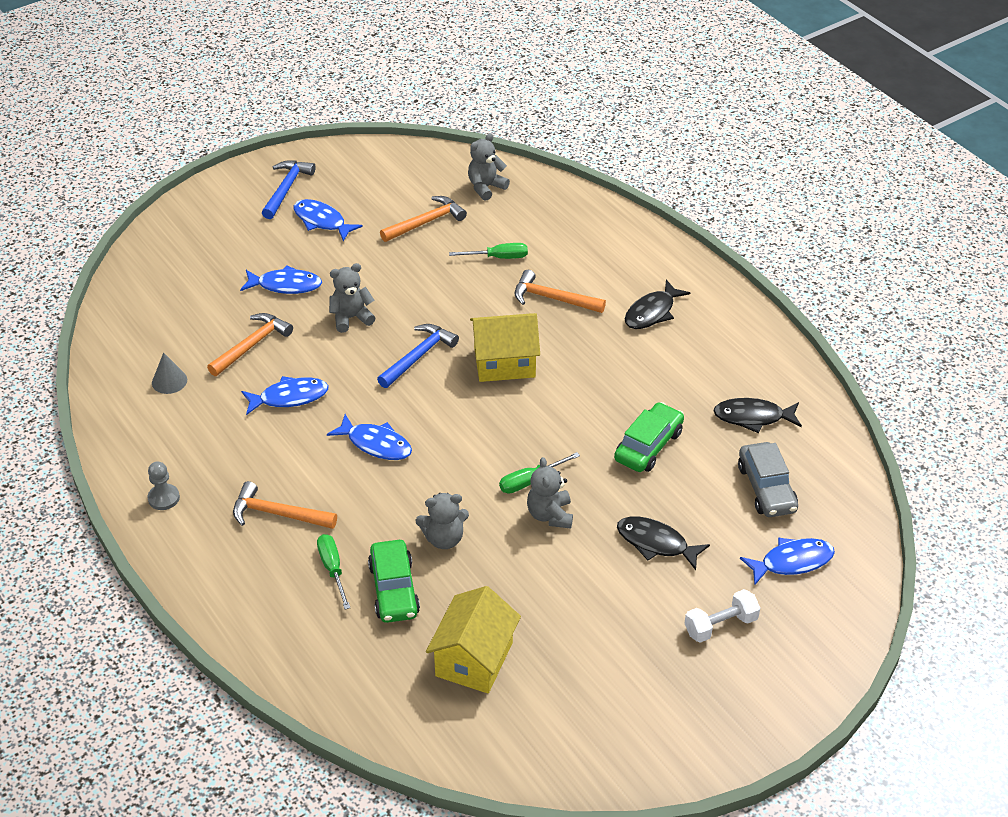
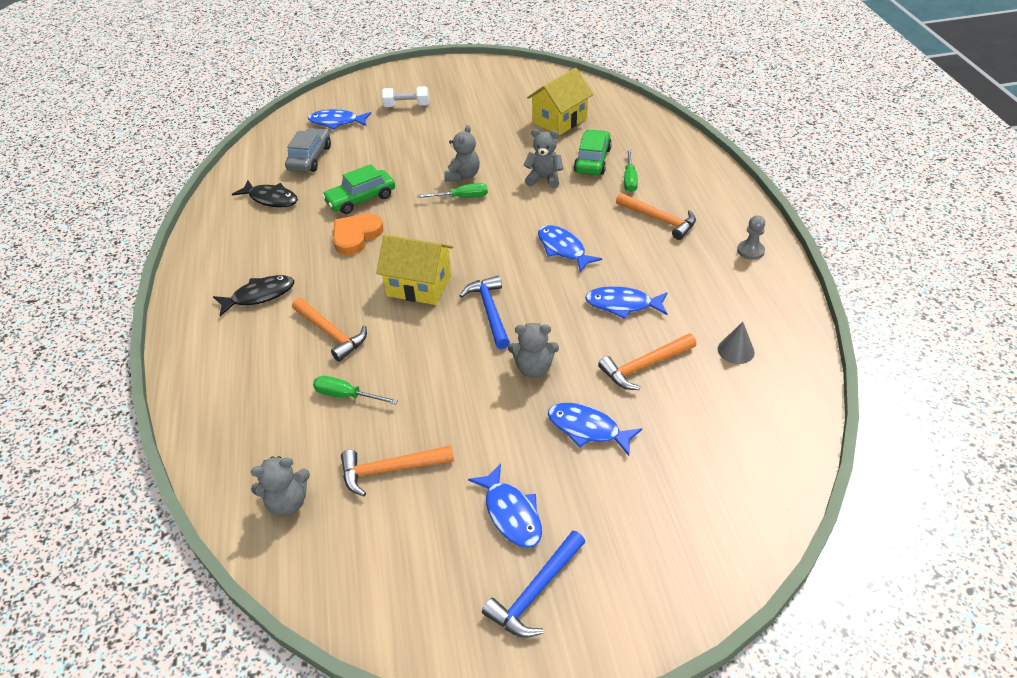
camera: 155 degrees left, 0 degrees up
blue hammer [377,324,459,388] -> blue hammer turned 105 degrees clockwise [460,275,510,349]
black fish [617,517,710,570] -> none
none -> orange heart [333,214,384,255]

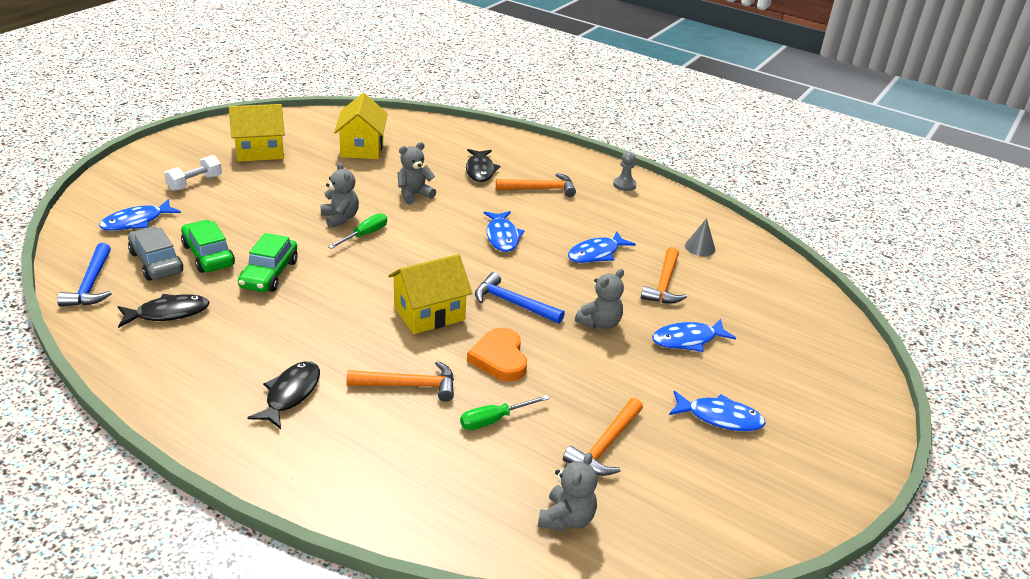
camera: 50 degrees left, 10 degrees down
orange heart [333,214,384,255] -> orange heart moved to [467,328,527,382]
blue hammer [482,530,585,638] -> blue hammer moved to [57,243,112,307]
blue fish [538,225,602,272] -> blue fish turned 105 degrees counterclockwise [484,211,525,252]
green car [574,129,612,175] -> green car moved to [181,220,235,273]
green screwdriver [624,149,638,192] -> black fish [466,149,501,182]
none -> yellow house [229,104,285,162]

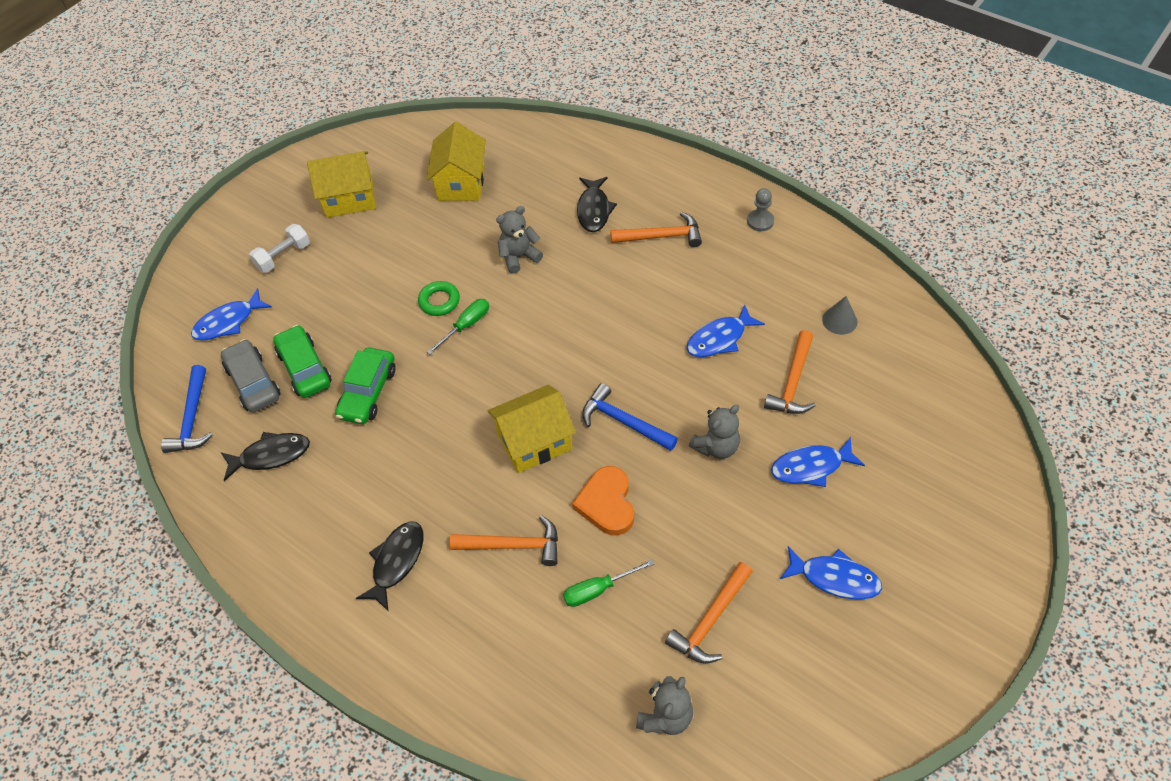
camera: 10 degrees right, 20 degrees up
grey teddy bear [320,162,359,228] -> green ring [418,281,460,316]
blue fish [484,211,525,252] -> none

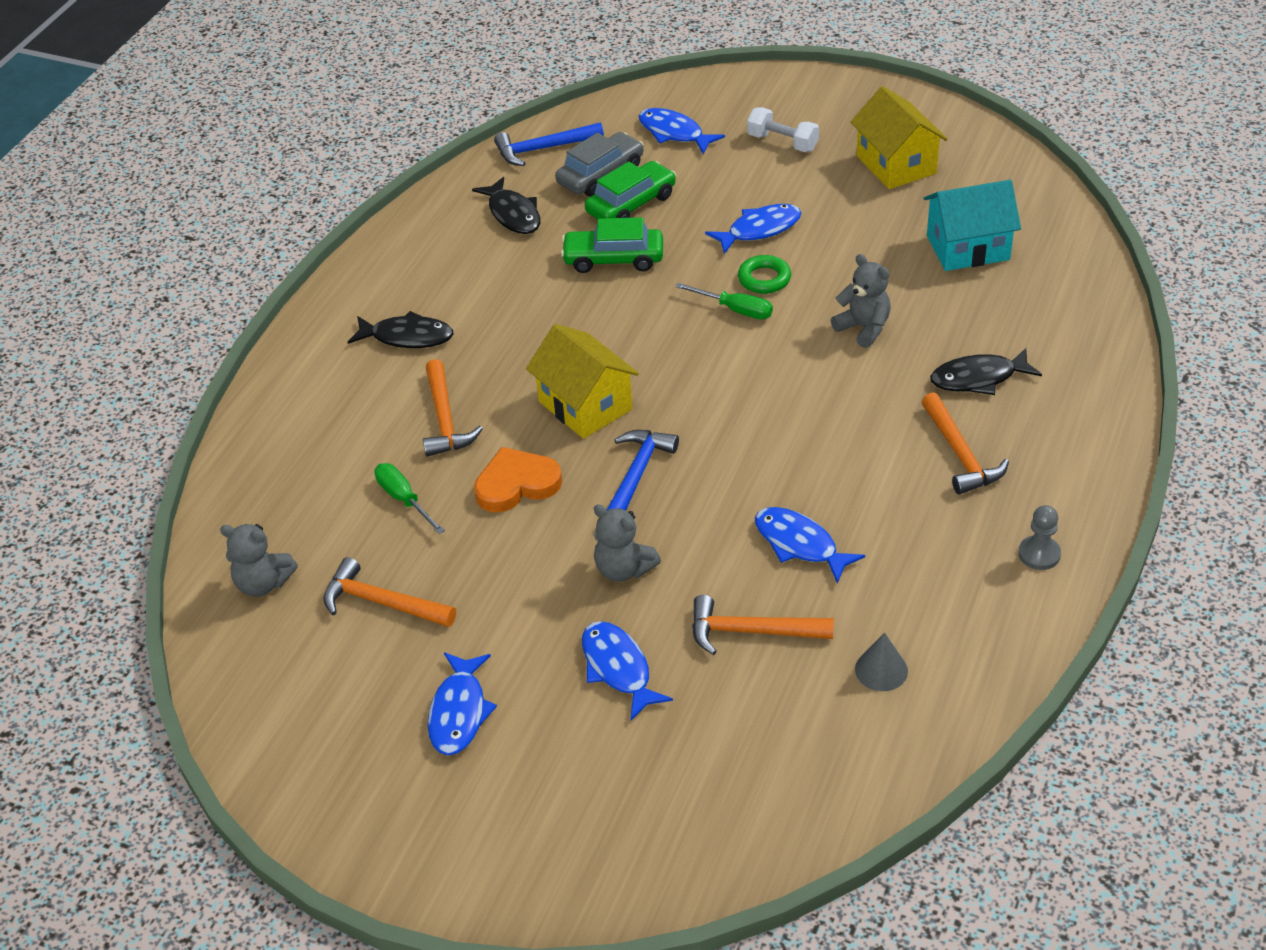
camera: 75 degrees right, 10 degrees down
yellow house [426,122,486,201] -> turquoise house [924,180,1021,271]
none -> blue fish [705,204,801,254]

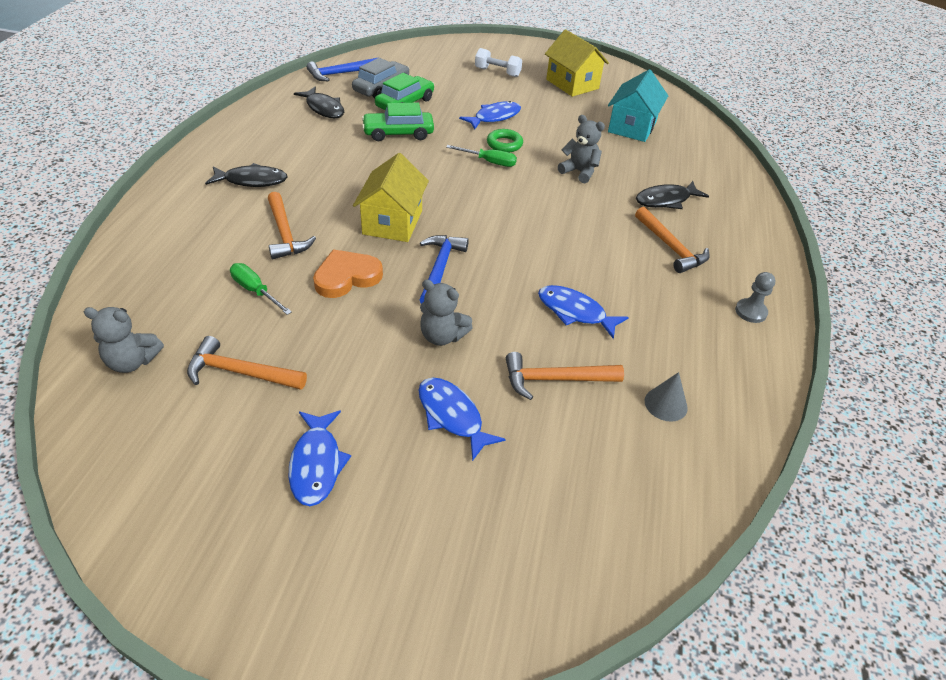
camera: 15 degrees left, 0 degrees up
yellow house [526,324,639,439] -> yellow house turned 60 degrees clockwise [353,153,429,242]
blue fish [639,108,725,154] -> none
turquoise house [924,180,1021,271] -> turquoise house turned 45 degrees counterclockwise [608,69,668,142]

